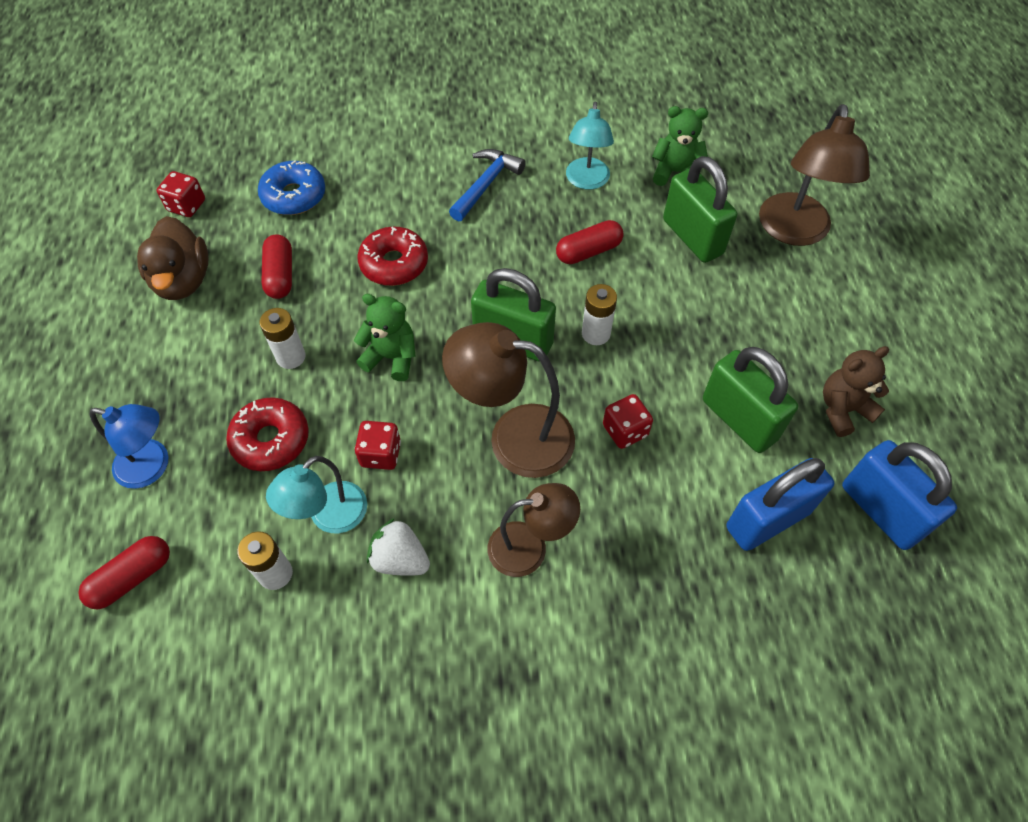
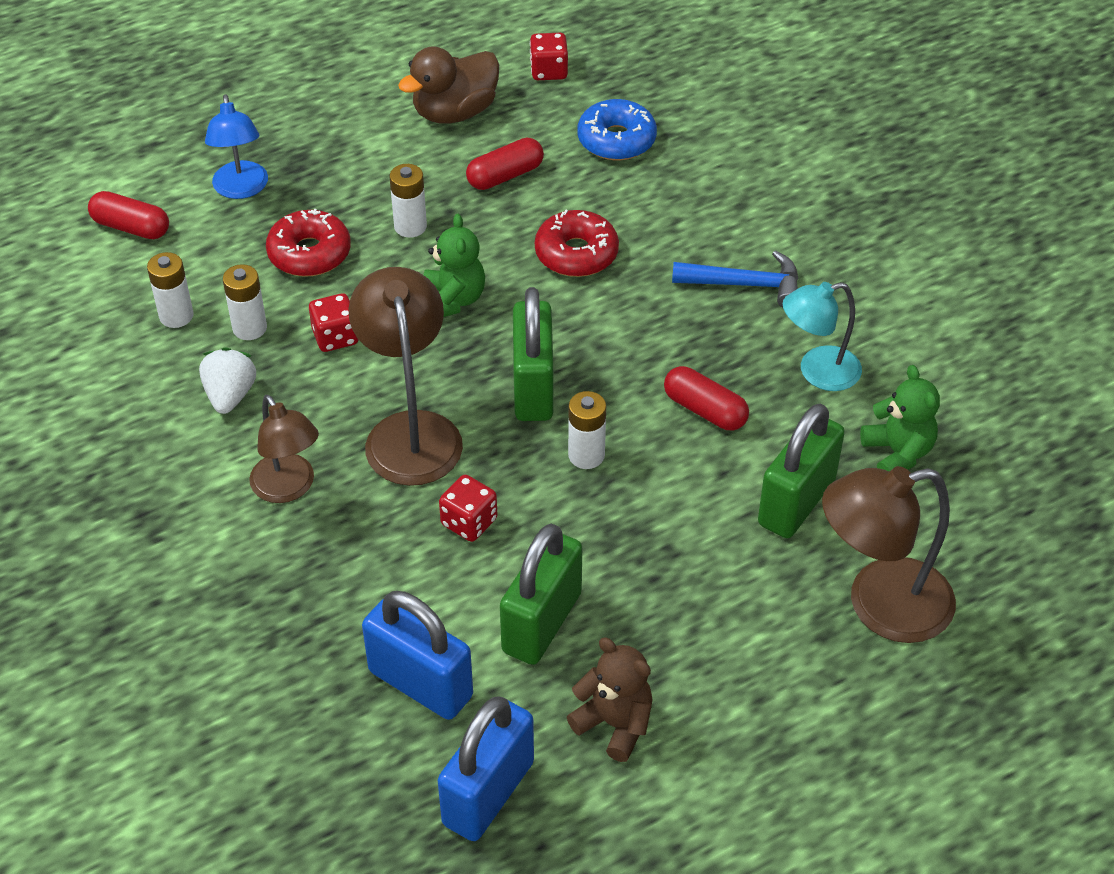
camera: 65 degrees right, 10 degrees down
turquoise lamp [266,456,367,533] -> white battery [223,264,267,340]

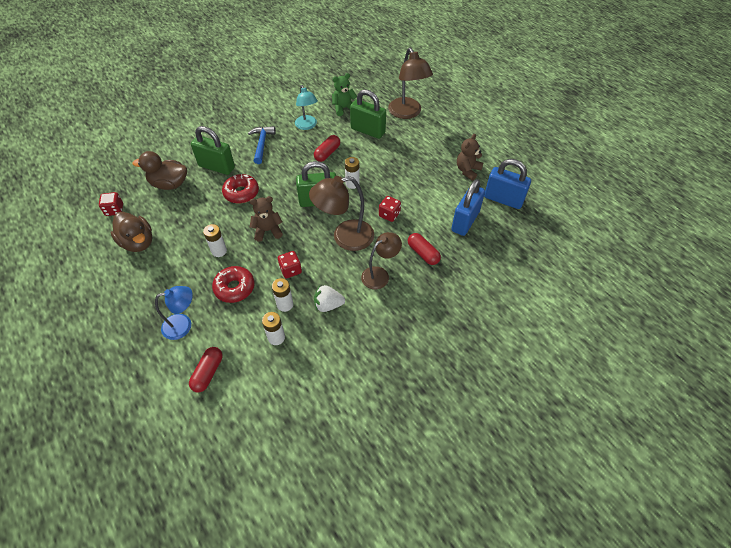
camera: 95 degrees left, 5 degrees up
green teddy bear [423,214,485,317] -> brown teddy bear [249,196,283,242]
red capsule [466,137,544,190] -> red capsule moved to [408,233,441,265]
green padlock [500,524,582,665] -> green padlock moved to [191,126,235,175]
blue donut [578,99,657,160] -> brown duck [133,151,187,190]

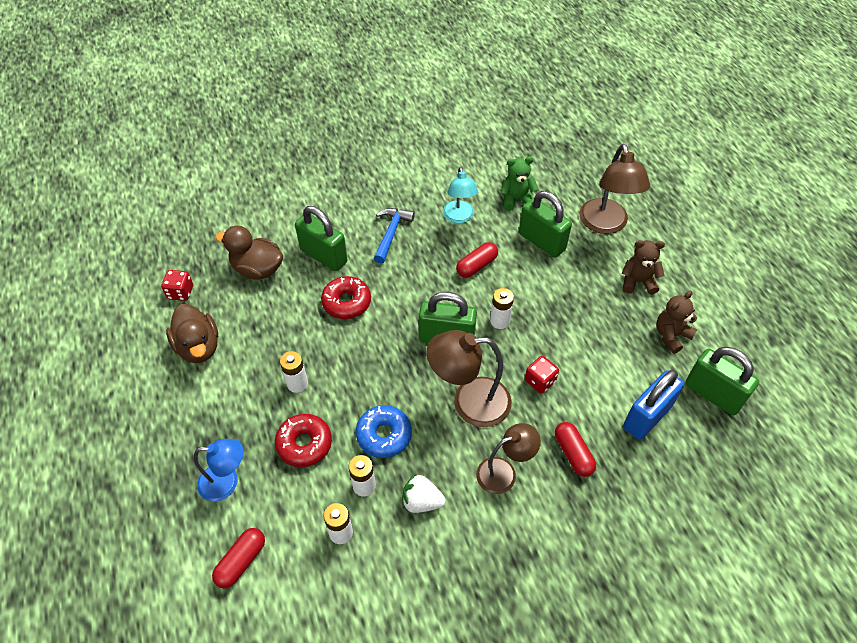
camera: 15 degrees right, 0 degrees up
brown teddy bear [249,196,283,242] -> brown teddy bear moved to [622,240,665,295]
red dice [278,251,302,278] -> blue donut [356,405,412,458]
blue padlock [484,159,531,209] -> green padlock [685,347,759,415]

